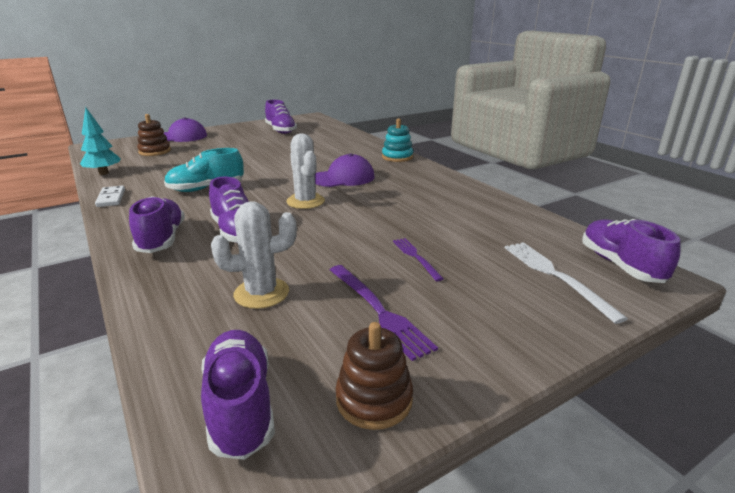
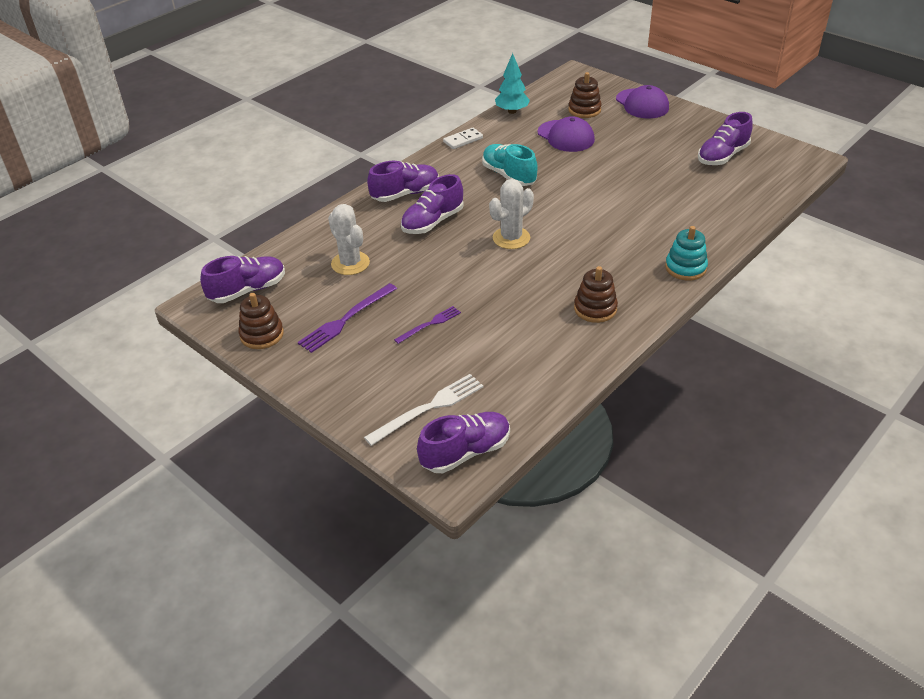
camera: 75 degrees right, 15 degrees up
purple cap [315,153,375,187] -> purple cap moved to [538,116,595,152]
none -> brown stacking toy [574,266,618,323]

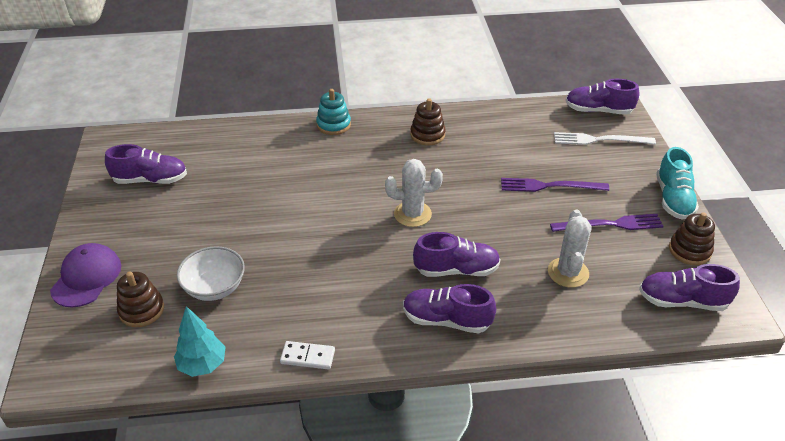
camera: 140 degrees left, 0 degrees up
purple fork [394,306,461,344] -> purple fork [501,178,609,192], size x1.60
turquoise shoe [482,144,538,186] -> turquoise shoe moved to [656,147,699,219]
purple cap [538,116,595,152] -> white bowl [177,246,245,301]

